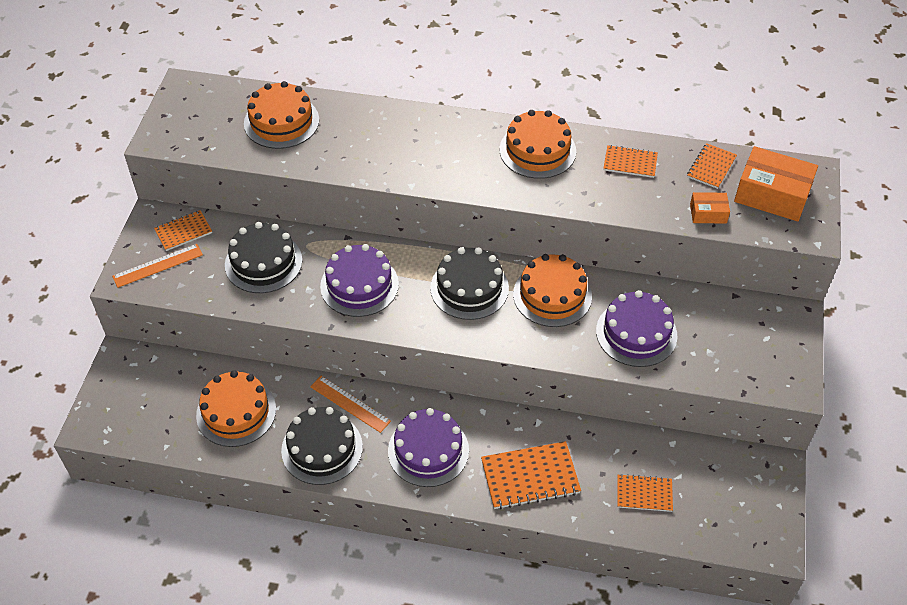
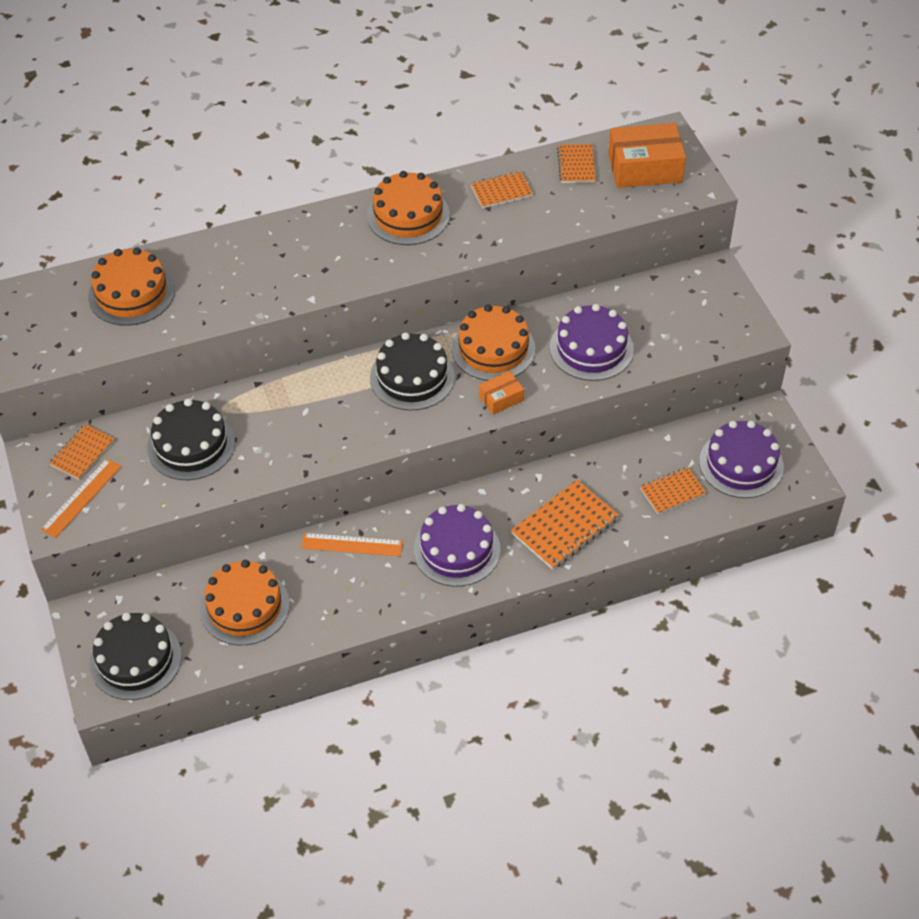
camera: 30 degrees left, 0 degrees up
black cake [281,407,363,485] -> black cake moved to [90,613,182,700]
purple cake [320,244,399,317] -> purple cake moved to [699,421,784,498]
orange box [690,192,730,224] -> orange box moved to [479,371,524,414]

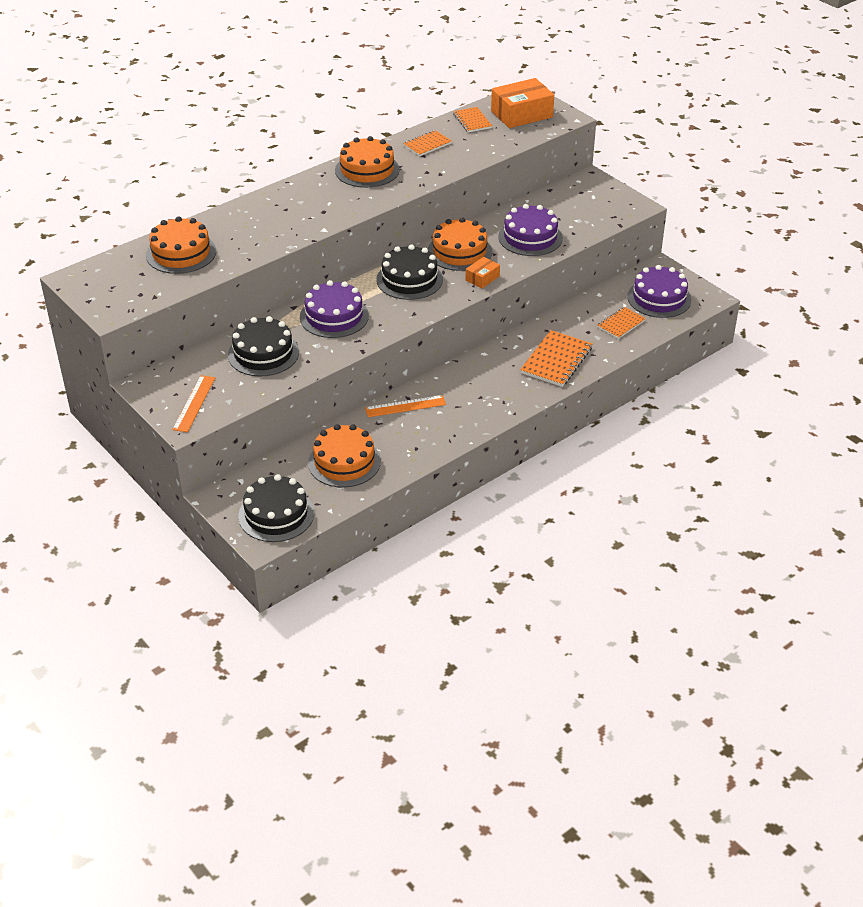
camera: 20 degrees left, 10 degrees down
orange notebook [49,424,114,480] -> none
purple cake [414,504,500,587] -> purple cake moved to [300,280,369,338]

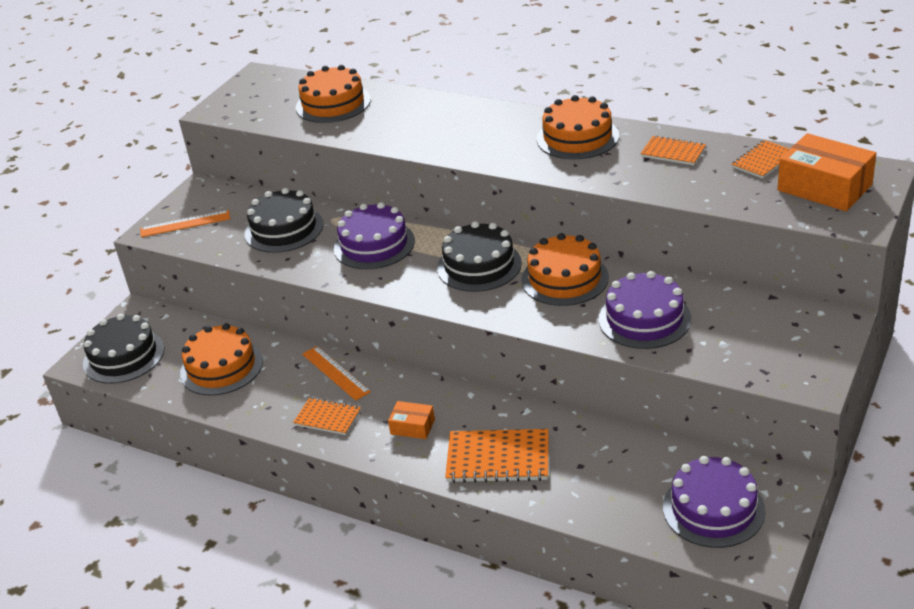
camera: 70 degrees right, 5 degrees down
orange box [466,257,500,288] -> orange box moved to [388,401,435,439]
orange notebook [597,307,646,339] -> orange notebook moved to [293,398,361,435]

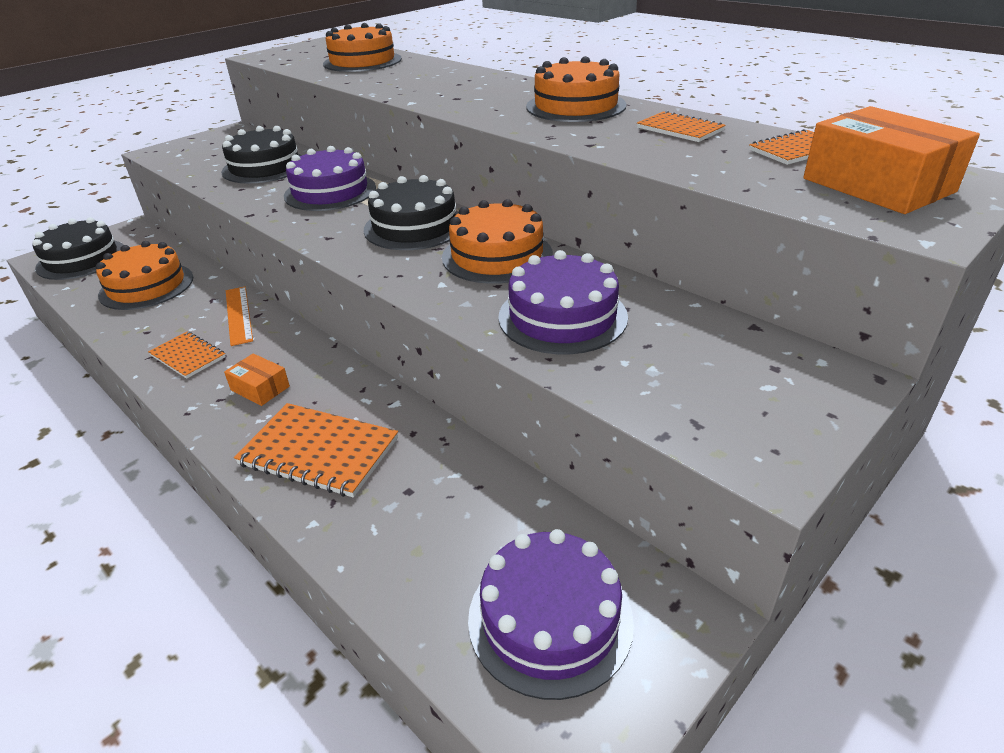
camera: 15 degrees right, 0 degrees up
orange ruler [140,210,230,237] -> none

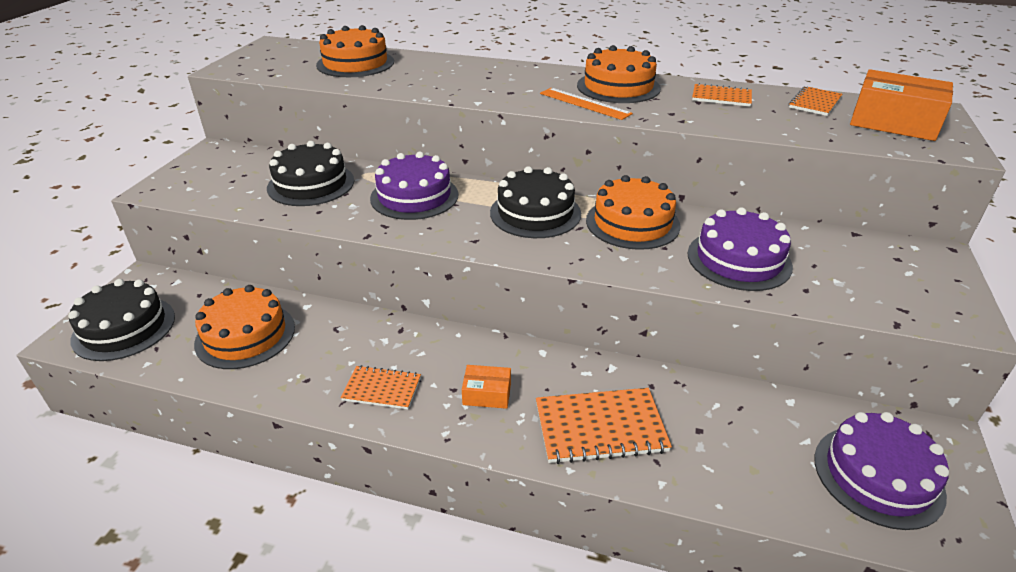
camera: 30 degrees left, 0 degrees up
orange ruler [226,287,253,346] -> orange ruler moved to [540,88,633,120]

